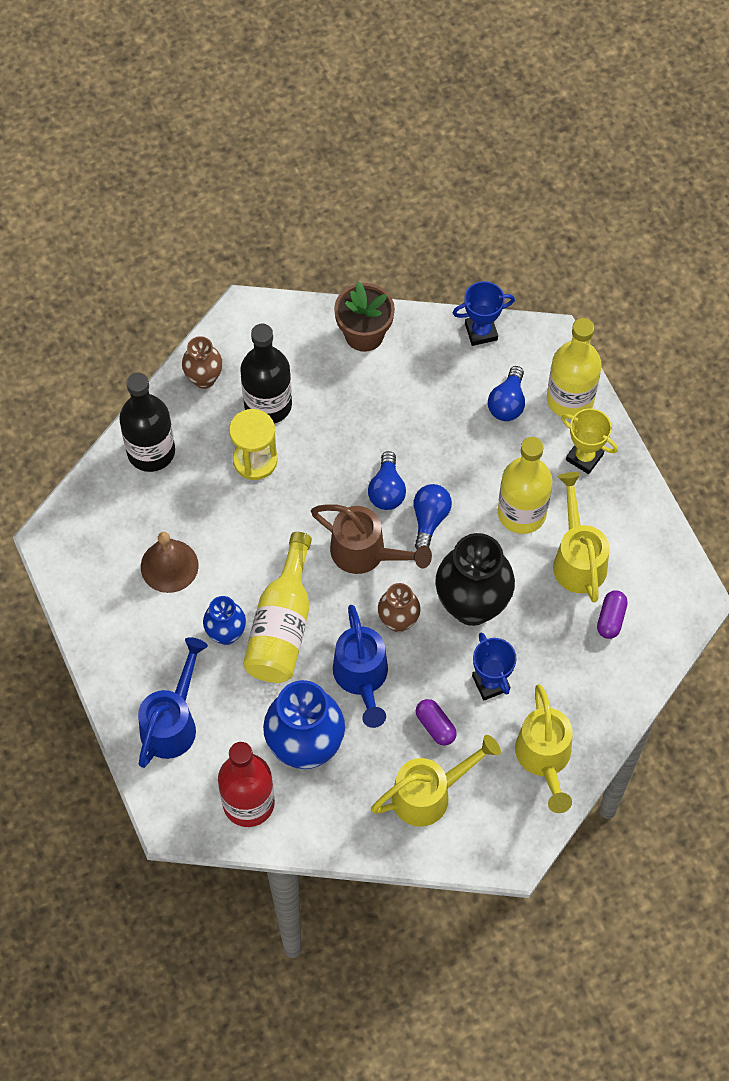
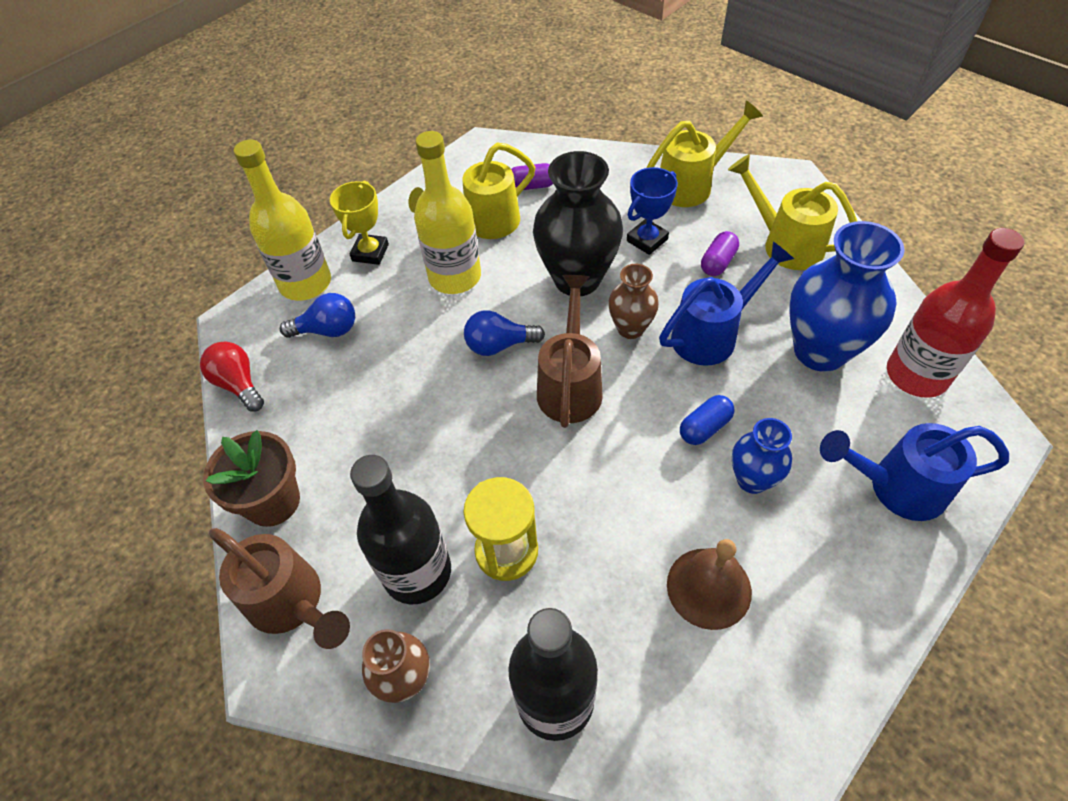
camera: 110 degrees left, 10 degrees down
yellow bottle [243,532,312,683] -> blue capsule [680,395,735,445]
blue light bulb [368,451,406,510] -> none
blue trophy [453,281,515,346] -> red light bulb [200,342,264,412]
none -> brown watering can [209,528,350,649]

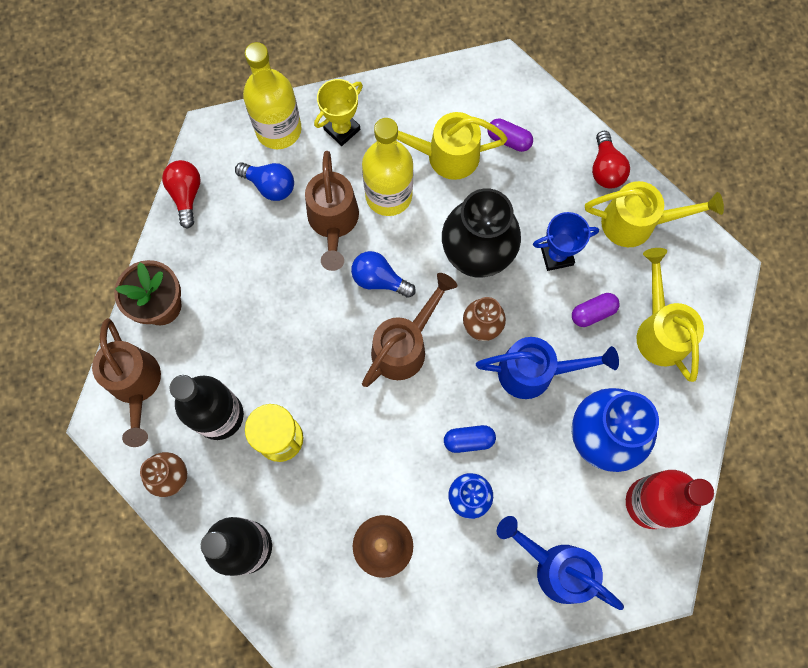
camera: 30 degrees right, 20 degrees up
none -> brown watering can [305,151,359,271]
none -> red light bulb [592,131,630,188]

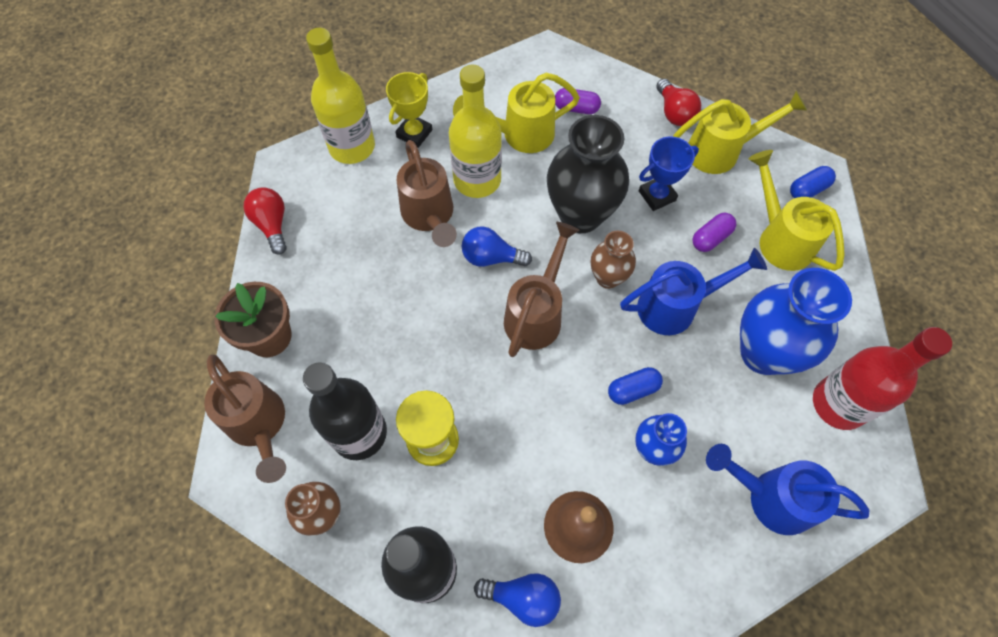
camera: 15 degrees left, 10 degrees down
blue light bulb [235,162,294,201] -> blue light bulb moved to [474,573,561,627]
none -> blue capsule [790,166,836,198]

